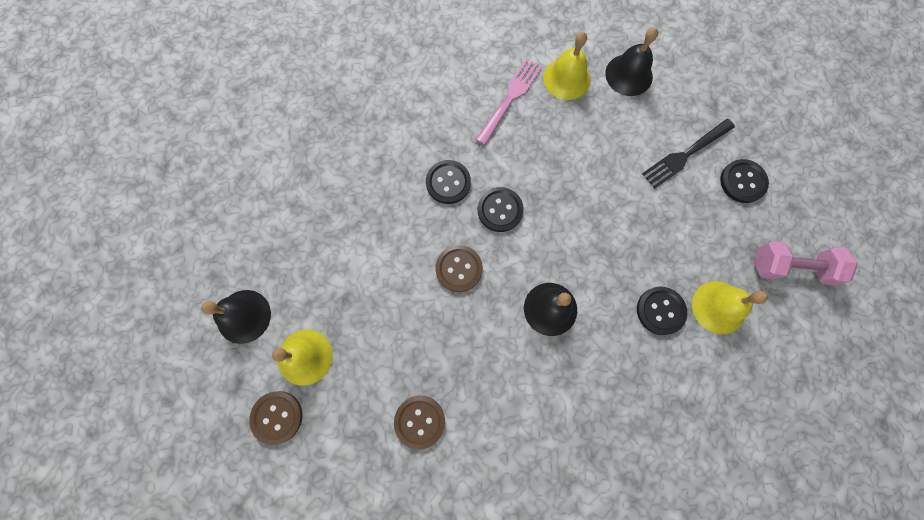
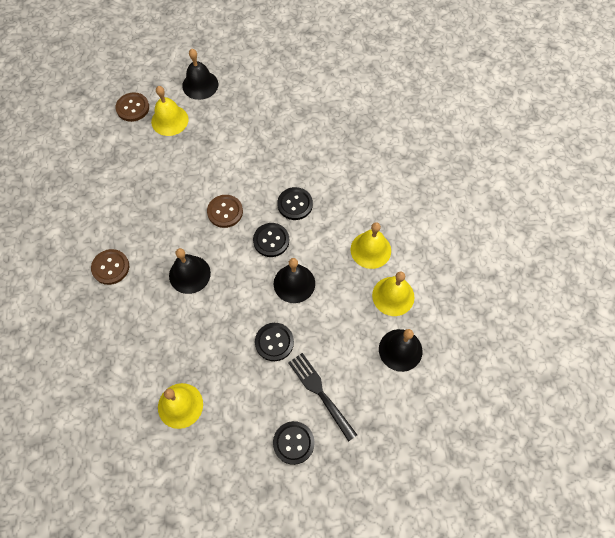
camera: 90 degrees right, 10 degrees down
brown button [394,396,445,450] -> brown button moved to [91,249,129,285]
pink fork [475,58,542,145] -> yellow bell [350,222,391,269]
black button [637,287,687,335] -> black button moved to [255,323,294,361]
pink dumbbell [754,241,858,285] -> none
none -> black bell [274,258,315,303]

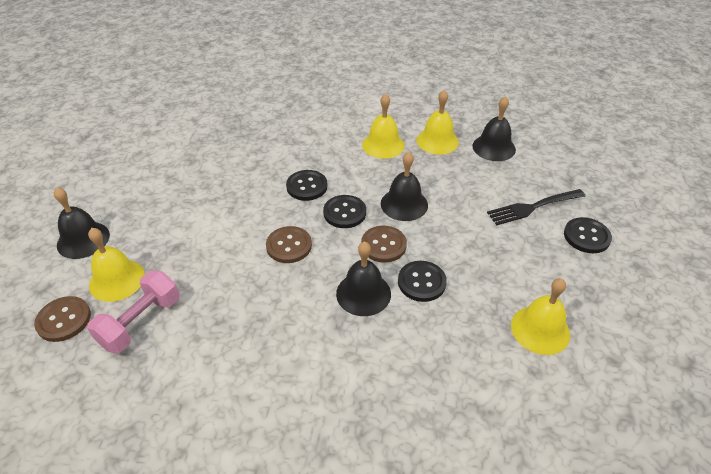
camera: 75 degrees left, 20 degrees down
brown button [91,249,129,285] -> brown button moved to [361,226,407,263]
black button [255,323,294,361] -> black button moved to [398,261,447,302]
none -> pink dumbbell [87,271,180,354]

